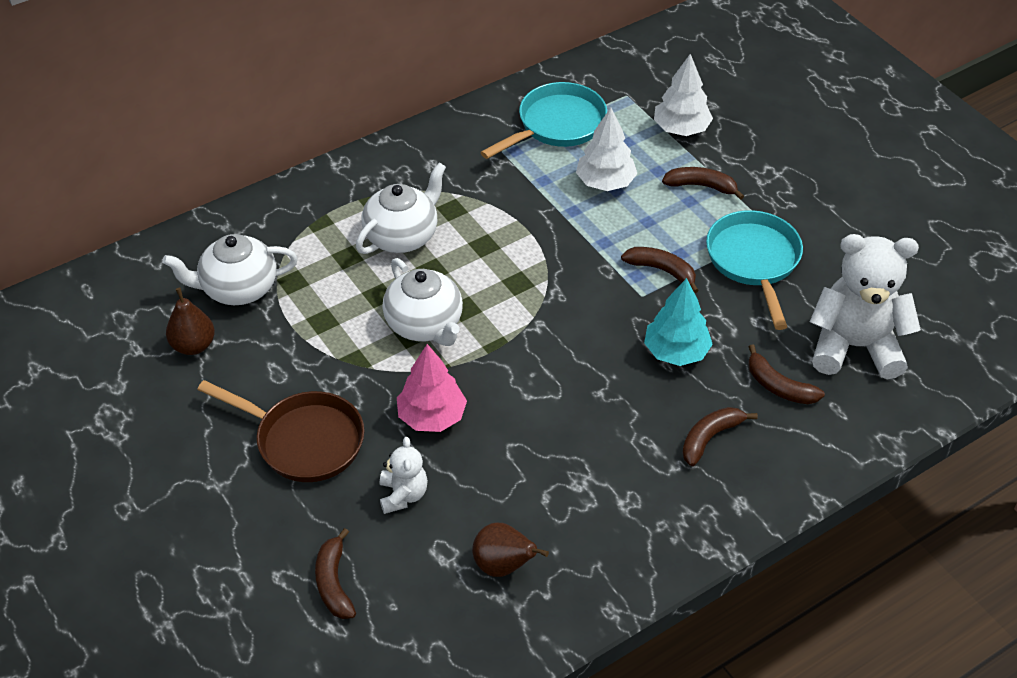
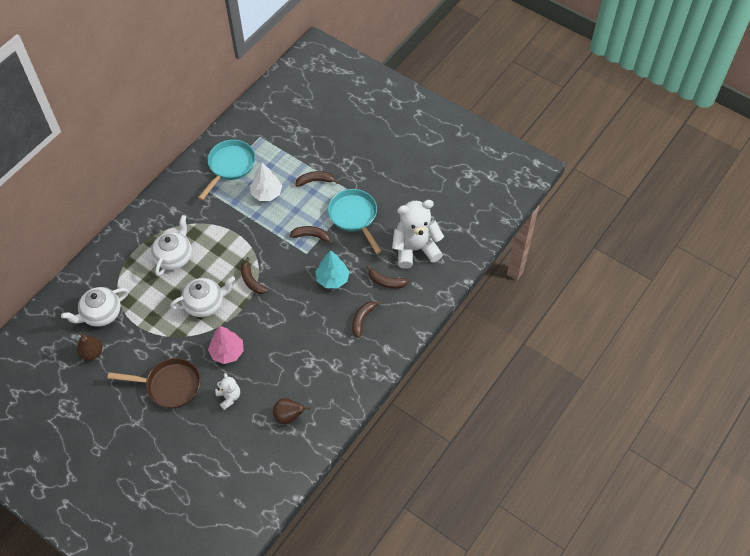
camera: 20 degrees left, 10 degrees up
brown banana [315,528,356,619] -> brown banana moved to [241,257,268,294]
white teapot [382,258,463,346] -> white teapot turned 60 degrees counterclockwise [170,276,235,317]
white tree [654,54,713,136] -> none

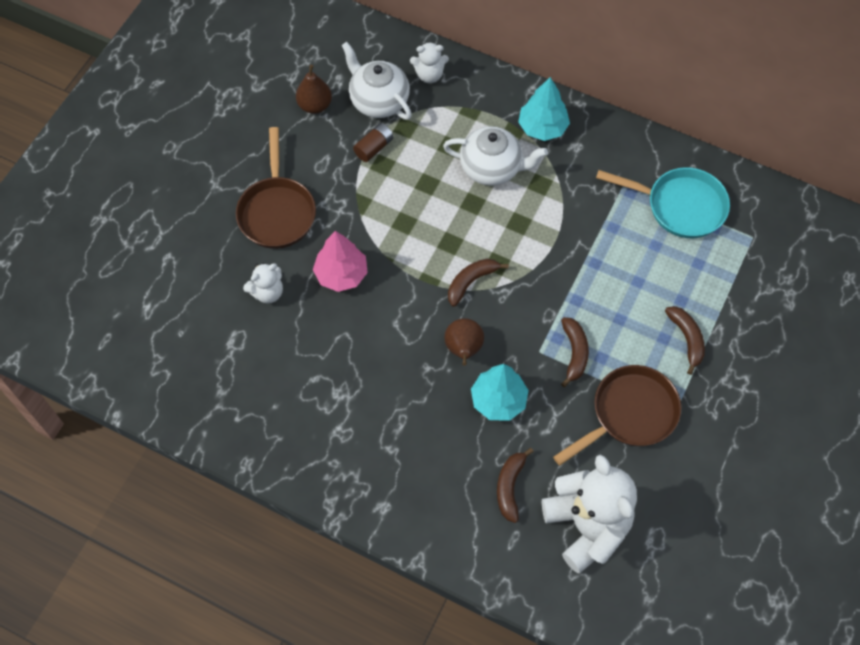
camera: 80 degrees right, 5 degrees up
white teapot [170,276,235,317] -> none
white tree [250,162,282,201] -> none
brown pear [273,398,311,424] -> brown pear moved to [444,318,484,366]
turquoise pan [328,189,382,254] -> brown pan [553,365,681,466]
brown banana [352,301,382,338] -> none
none -> brown battery [353,123,393,162]
none -> white teddy bear [410,42,449,83]
none -> turquoise tree [518,77,570,141]

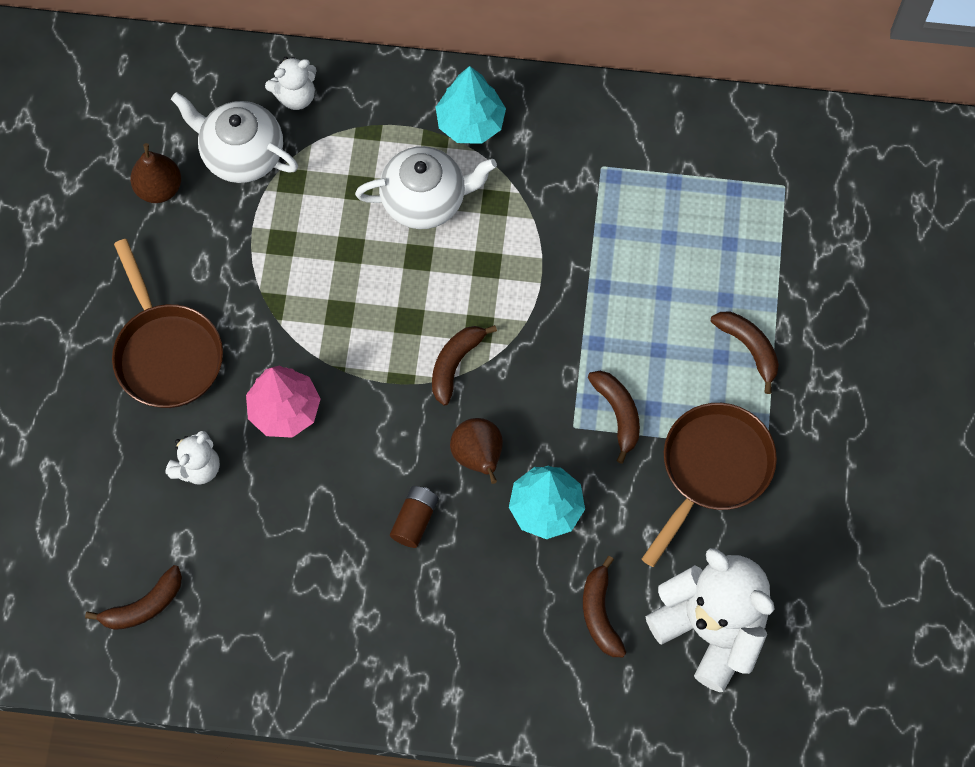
camera: 20 degrees left, 5 degrees up
brown battery [353,123,393,162] -> brown battery moved to [390,486,439,548]
turquoise pan [596,167,730,238] -> none
none -> brown banana [85,565,182,630]

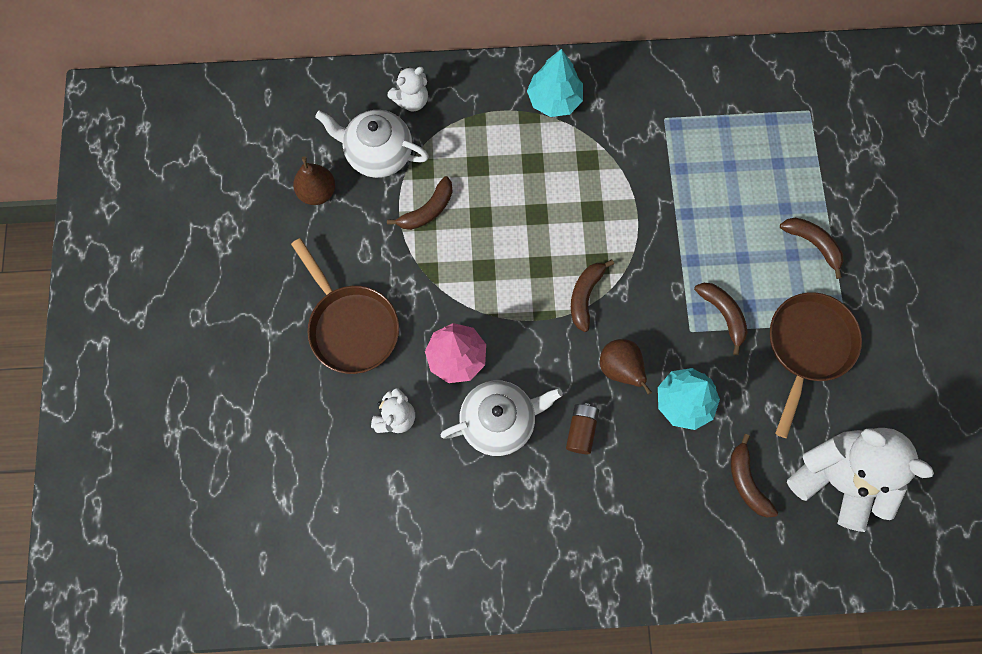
camera: 10 degrees left, 5 degrees up
brown banana [85,565,182,630] -> brown banana moved to [387,176,452,230]
white teapot [355,146,497,229] -> white teapot moved to [441,380,563,456]

